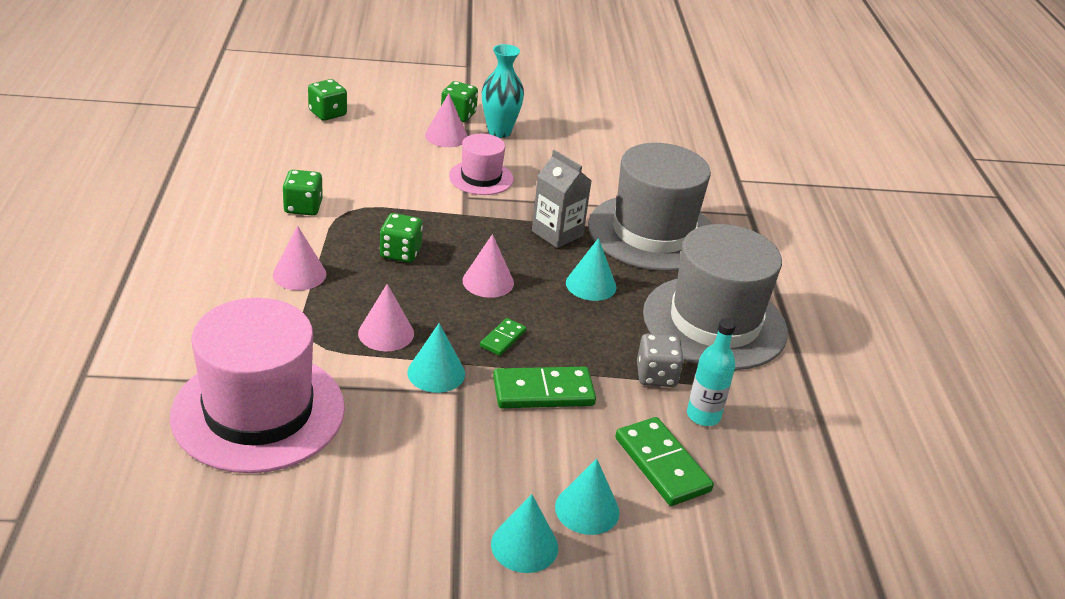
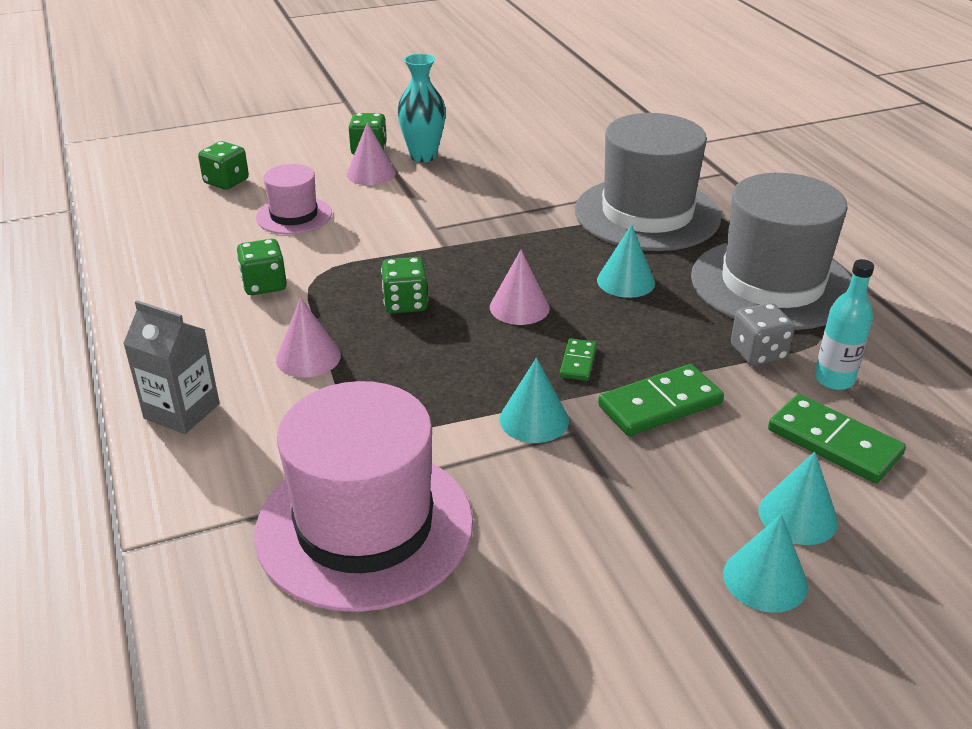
camera: 15 degrees left, 0 degrees up
pink cone [358,284,414,351] -> none
pink hat [449,134,513,195] -> pink hat moved to [256,164,332,234]
grey carton [532,150,591,248] -> grey carton moved to [123,300,220,434]

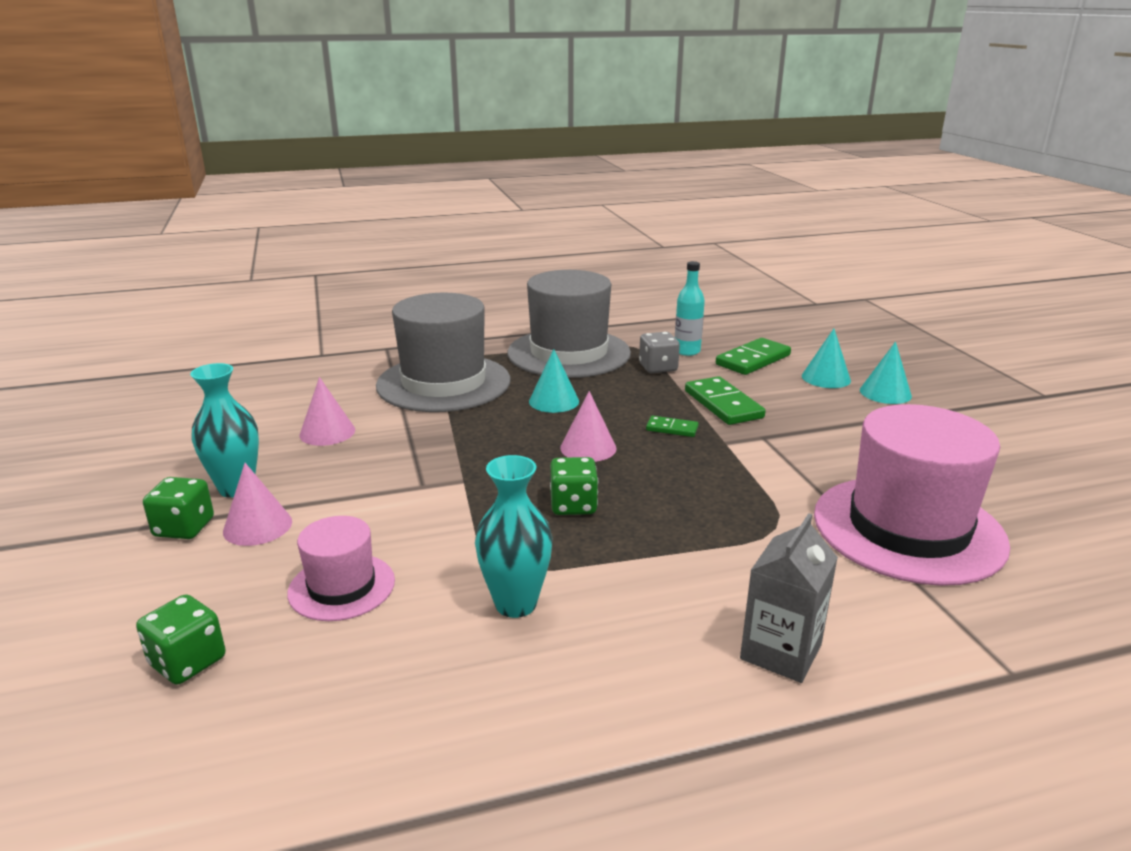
camera: 85 degrees left, 10 degrees down
green dice [237,239,287,295] -> turquoise vase [475,455,553,618]
pink cone [276,298,341,378] -> pink cone moved to [300,377,355,446]
turquoise cone [500,358,569,443] -> none

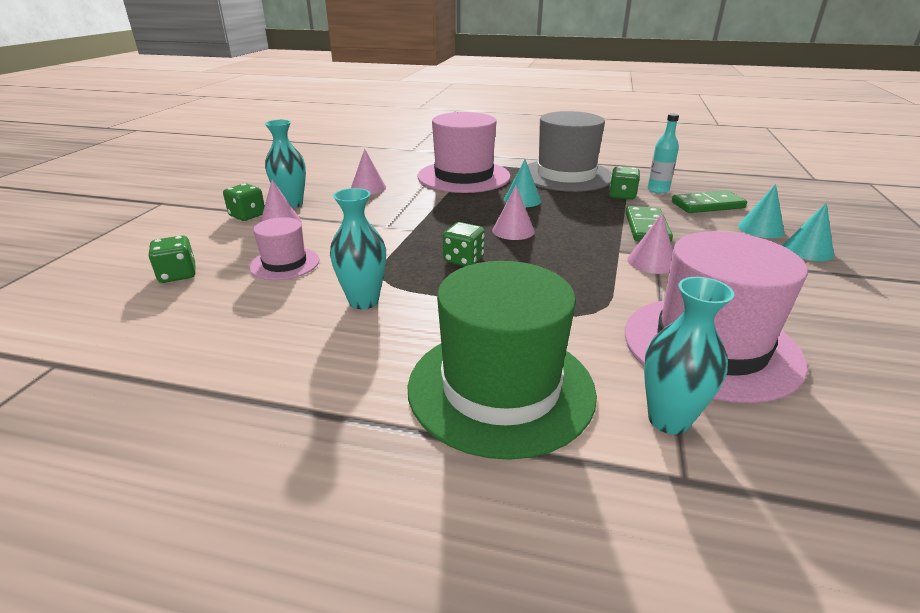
camera: 30 degrees right, 5 degrees up
grey hat [376,293,510,412] -> pink hat [417,112,510,193]
grey dice [639,332,680,373] -> green dice [609,166,640,200]
green domino [646,416,699,437] -> none
grey carton [740,513,838,683] -> green hat [407,261,597,460]
none -> pink cone [627,213,673,274]
none -> turquoise vase [644,277,734,434]

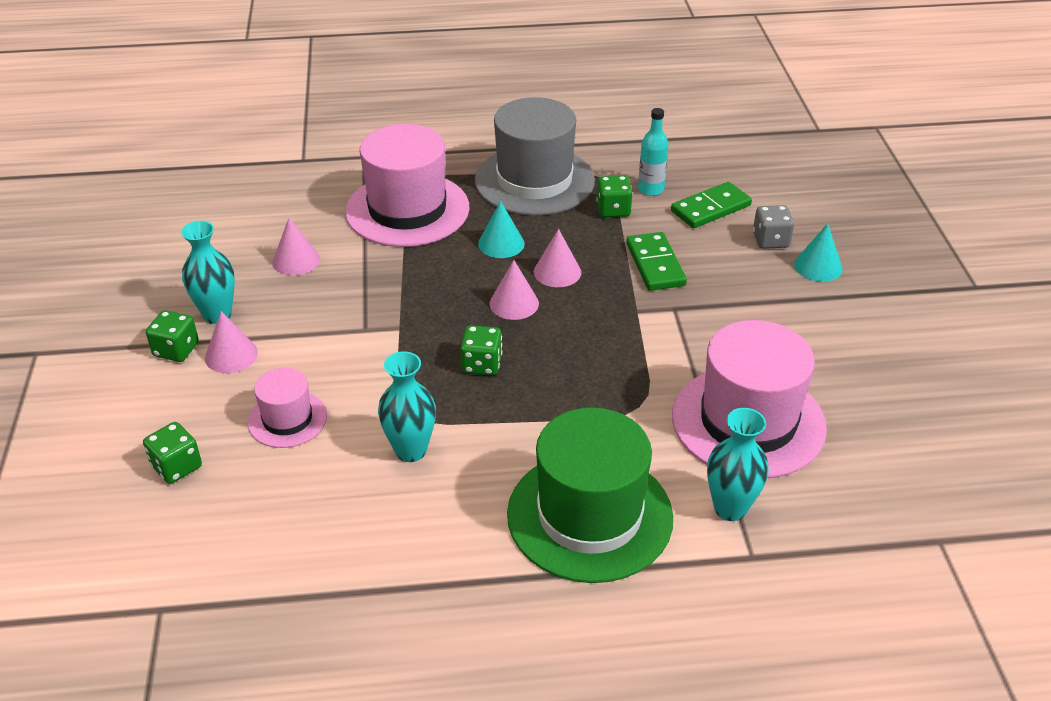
camera: 20 degrees left, 10 degrees up
pink cone [627,213,673,274] -> pink cone moved to [534,229,581,287]
turquoise cone [738,184,784,238] -> grey dice [753,205,794,249]

